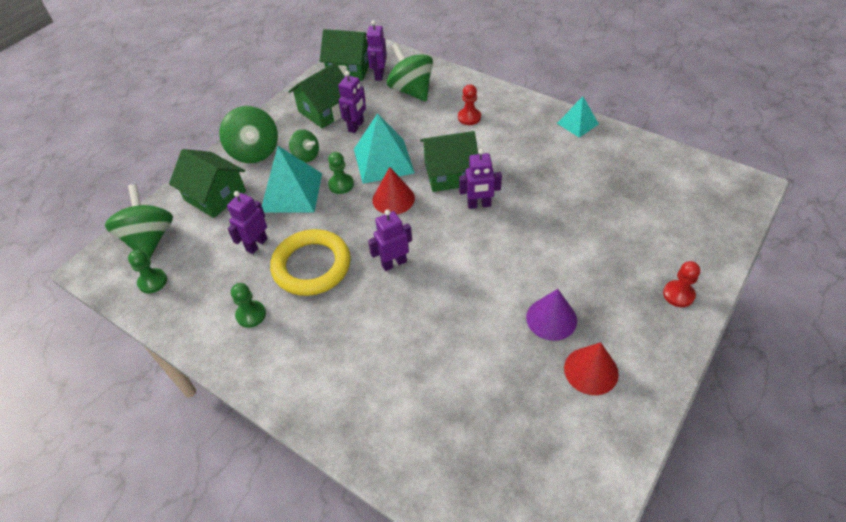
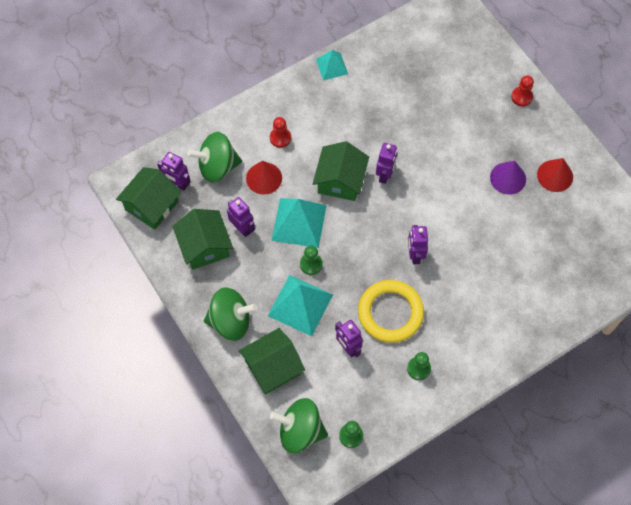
camera: 70 degrees left, 15 degrees up
green spinning top [289,129,319,162] -> none
red cone [372,167,415,214] -> red cone moved to [246,161,282,195]

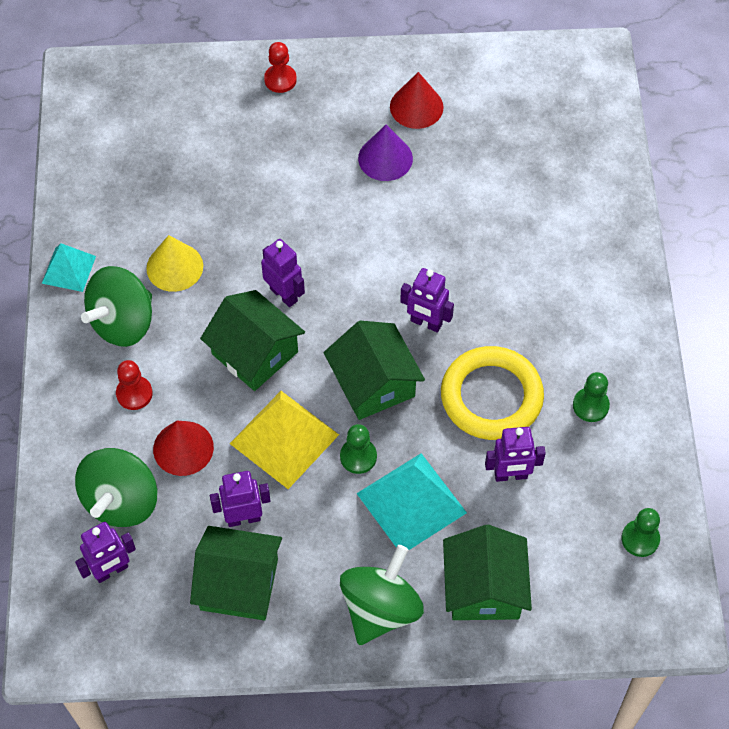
camera: 60 degrees left, 5 degrees down
green house [116,167,181,230] -> green house moved to [324,321,425,420]
green spinning top [270,398,328,453] -> green spinning top moved to [81,266,152,347]
turquoise pyramid [271,198,327,248] -> yellow pyramid [230,391,339,489]
none -> yellow cone [146,235,203,292]

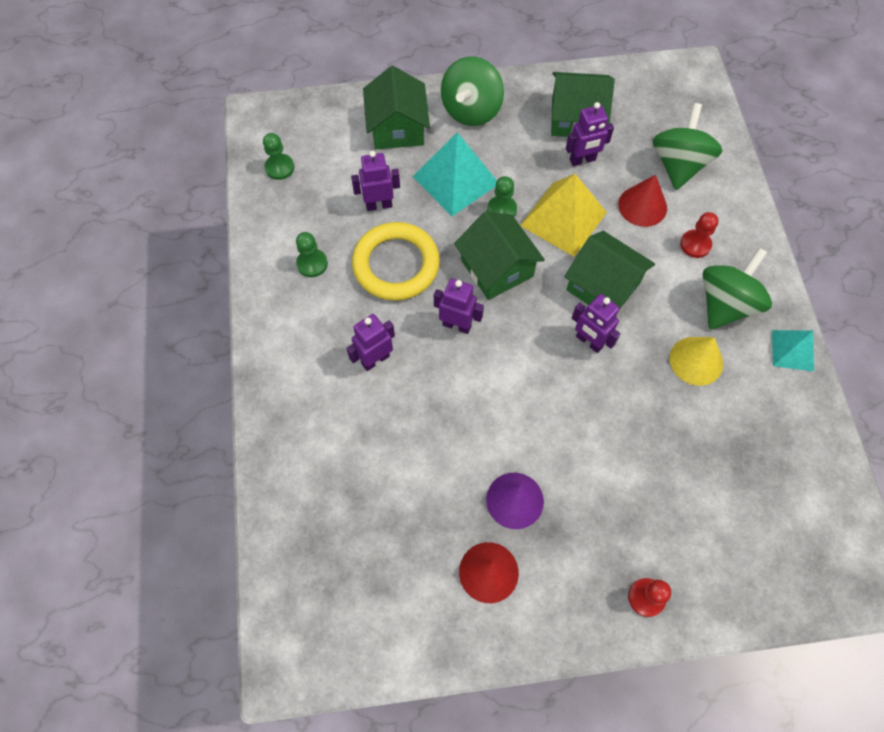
camera: 175 degrees right, 5 degrees up
purple robot [75,522,136,583] -> purple robot moved to [346,314,395,371]

